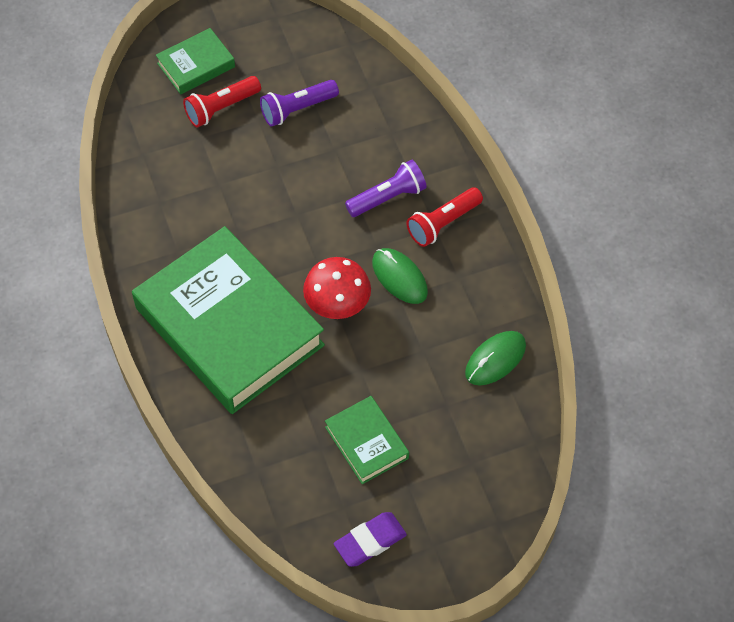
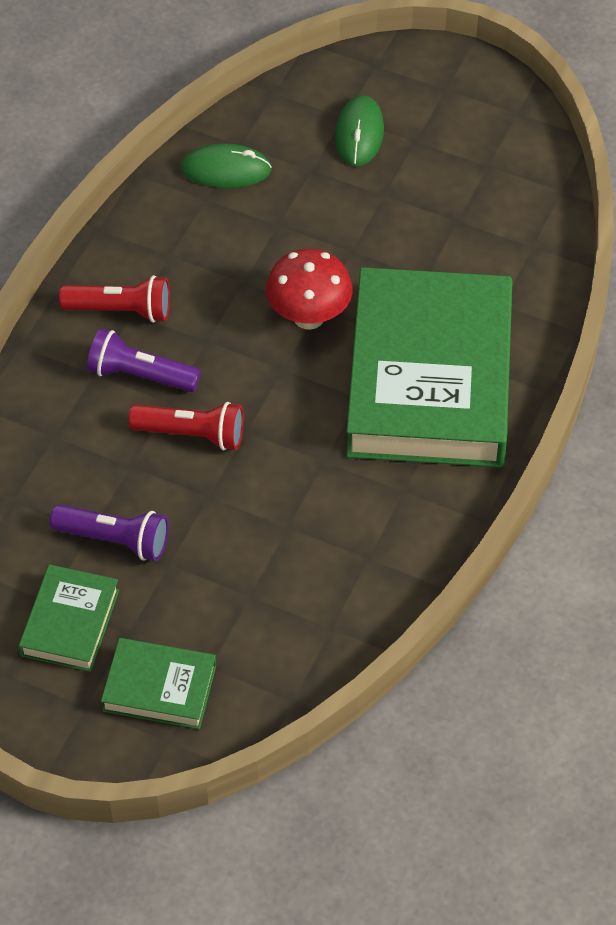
camera: 135 degrees left, 5 degrees down
red flashlight [183,76,261,127] -> red flashlight moved to [128,402,244,450]
green book [325,396,409,484] -> green book moved to [19,564,119,672]
purple eraser [334,512,407,567] -> none
green mouse [372,248,428,304] -> green mouse moved to [335,95,384,166]

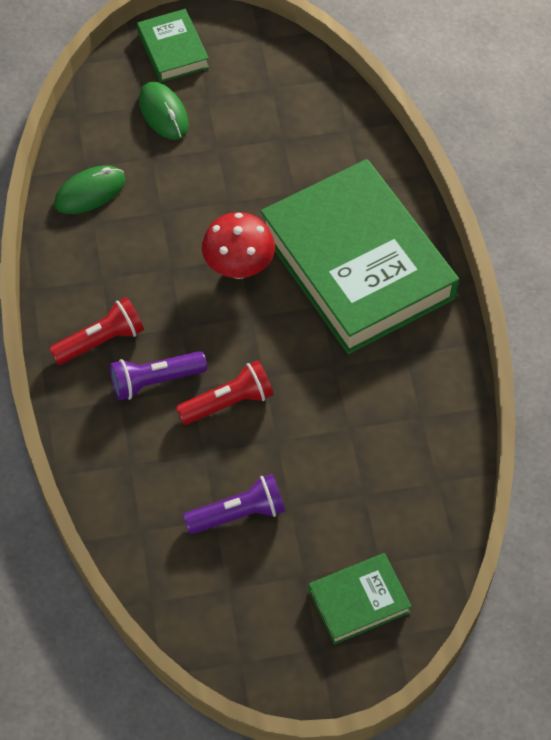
camera: 35 degrees left, 5 degrees up
green book [19,564,119,672] -> green book moved to [137,9,209,82]

